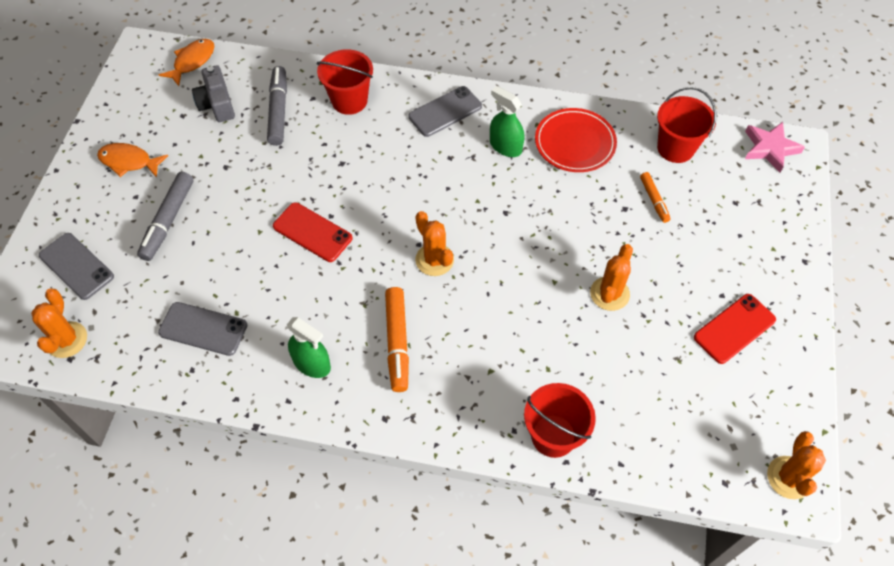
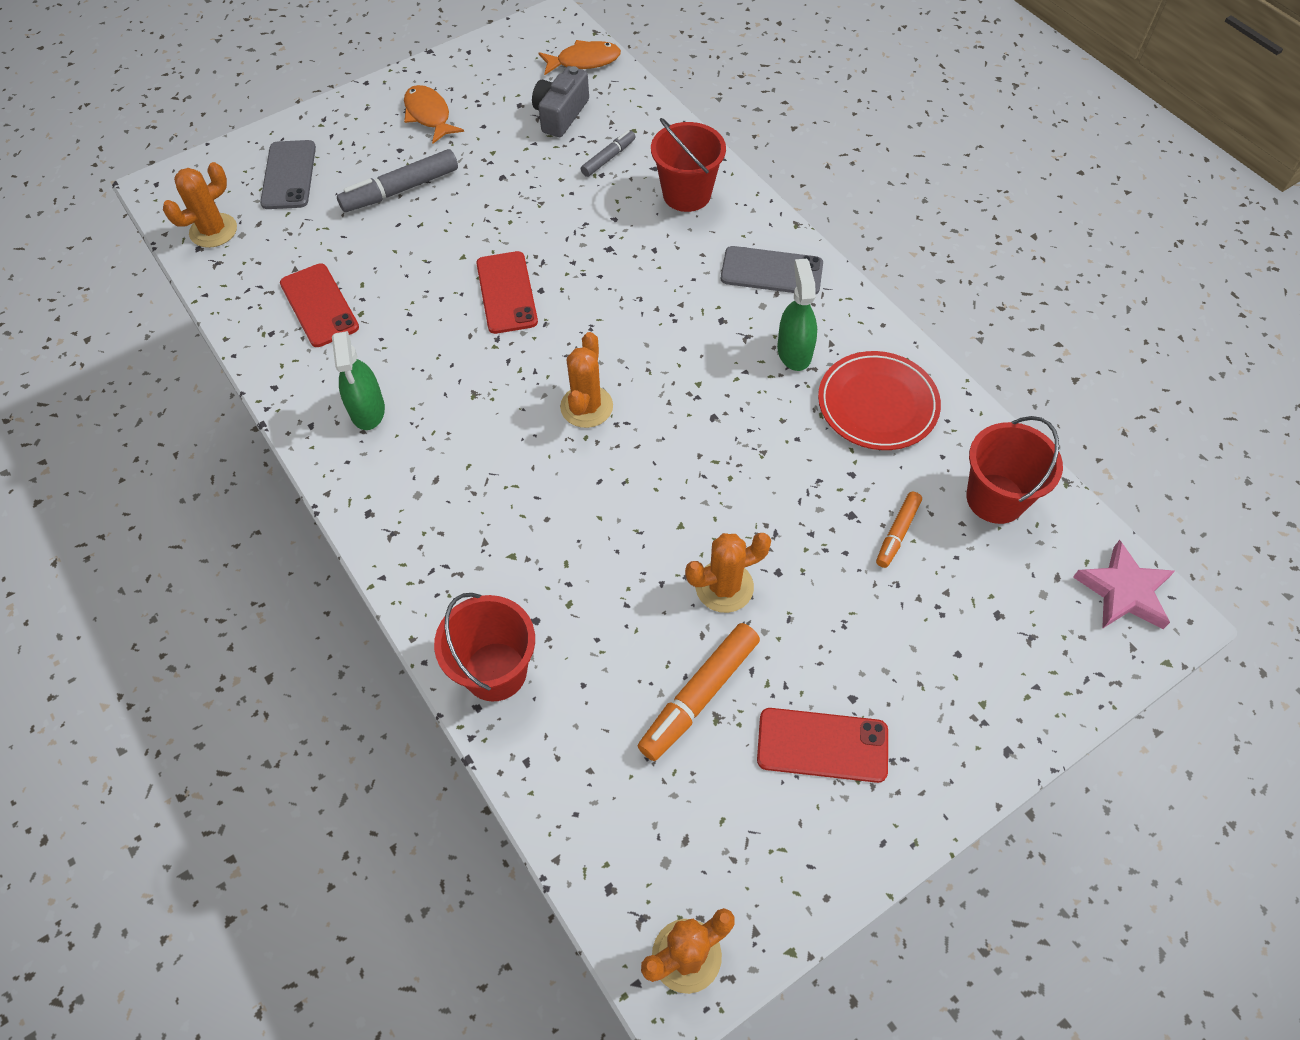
camera: 45 degrees right, 0 degrees up
grey phone [158,302,247,356] -> red phone [280,264,359,347]
grey marker [267,66,287,146] -> grey marker [581,130,636,177], size x0.59
orange marker [385,287,409,392] -> orange marker moved to [638,623,760,761]

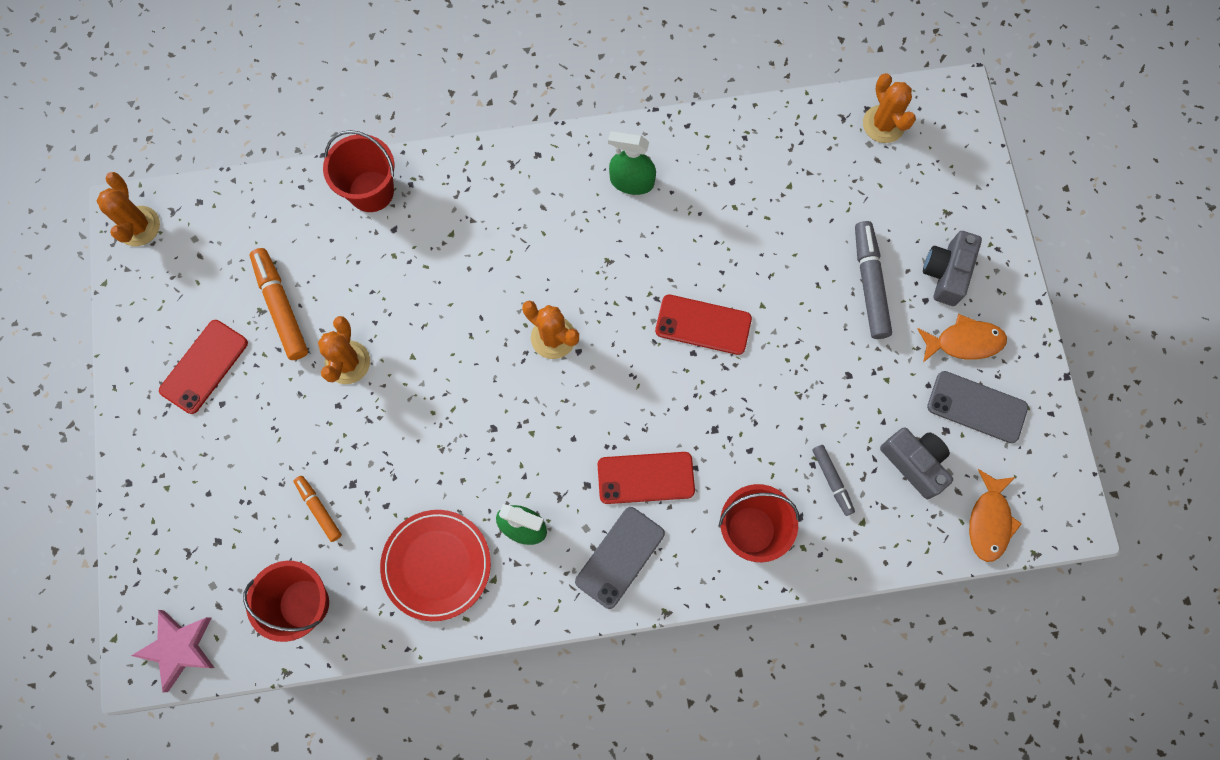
camera: 115 degrees right, 15 degrees up
grey phone [260,140,316,209] -> grey phone moved to [927,371,1028,443]
red phone [280,264,359,347] -> red phone moved to [598,452,695,504]
none -> grey camera [923,231,982,306]

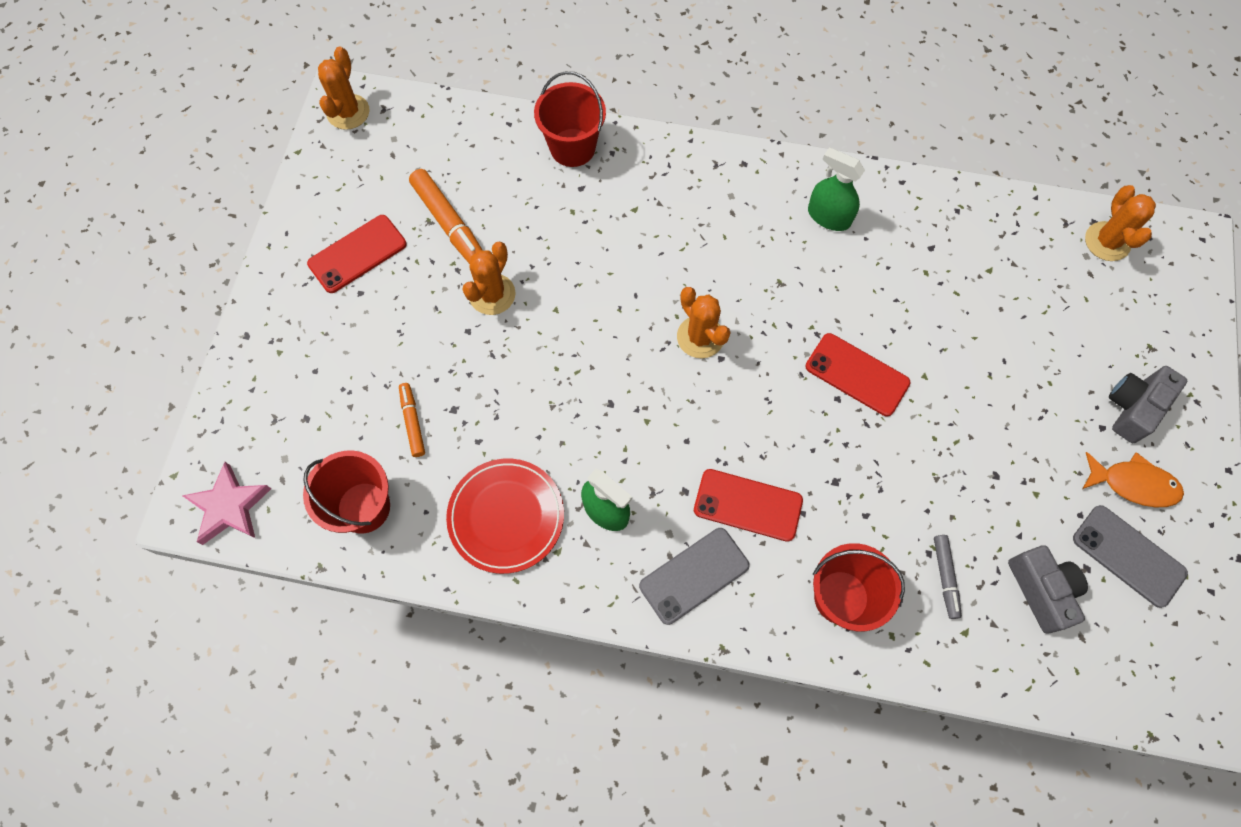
camera: 20 degrees right, 5 degrees down
orange marker [250,248,308,360] -> orange marker turned 150 degrees clockwise [409,169,482,264]
grey marker [855,221,892,339] -> none
orange fish [969,469,1022,562] -> none

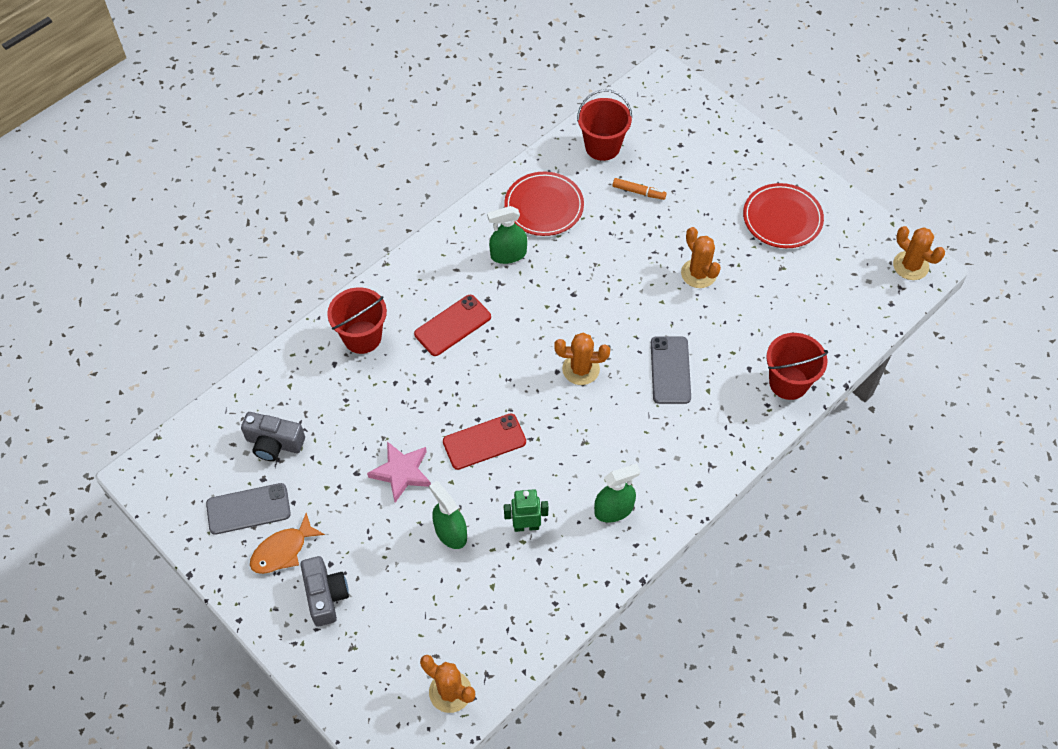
camera: 125 degrees right, 10 degrees down
pink star [182,462,271,545] -> pink star moved to [367,442,431,503]
red phone [307,215,406,293] -> red plate [743,183,824,248]
orange marker [409,169,482,264] -> none
grey phone [639,528,750,625] -> grey phone moved to [651,336,691,404]
grey marker [934,535,962,619] -> none
none -> green spray bottle [429,481,467,549]
none -> green robot [504,489,548,532]

